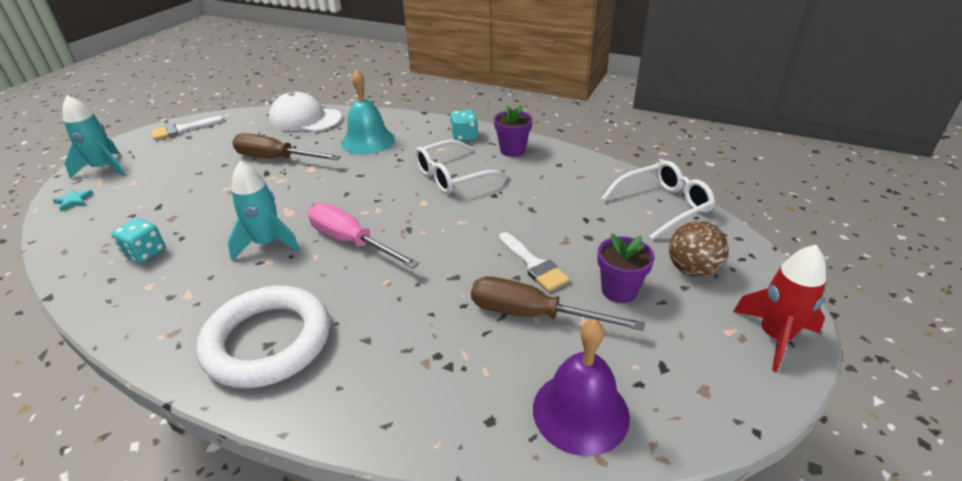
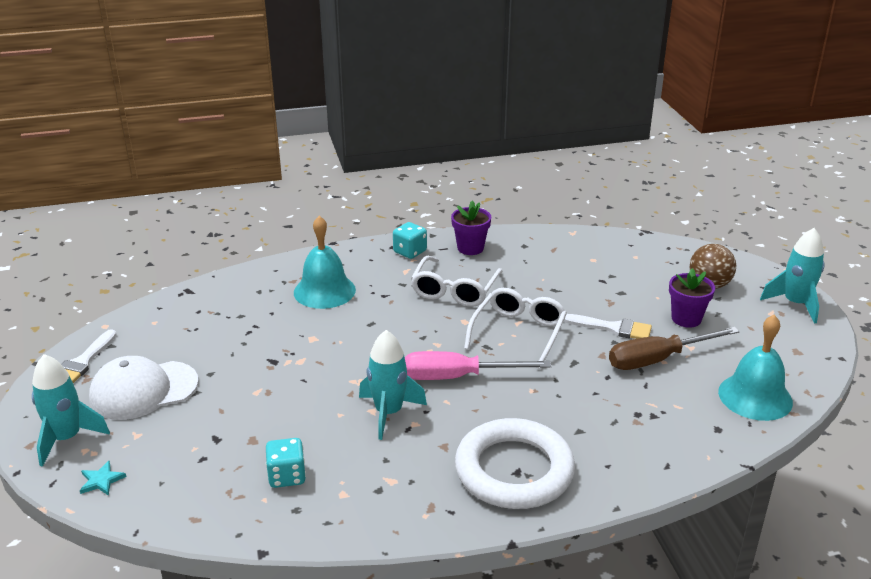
camera: 40 degrees left, 5 degrees down
brown screwdriver [232,133,341,160] -> none
white cap [269,92,342,132] -> white cap moved to [89,356,199,420]
purple bell [533,319,630,456] -> turquoise bell [718,315,793,421]
white glasses [601,161,715,240] -> white glasses moved to [464,288,567,369]
red rocket [733,245,827,372] -> turquoise rocket [760,228,825,324]

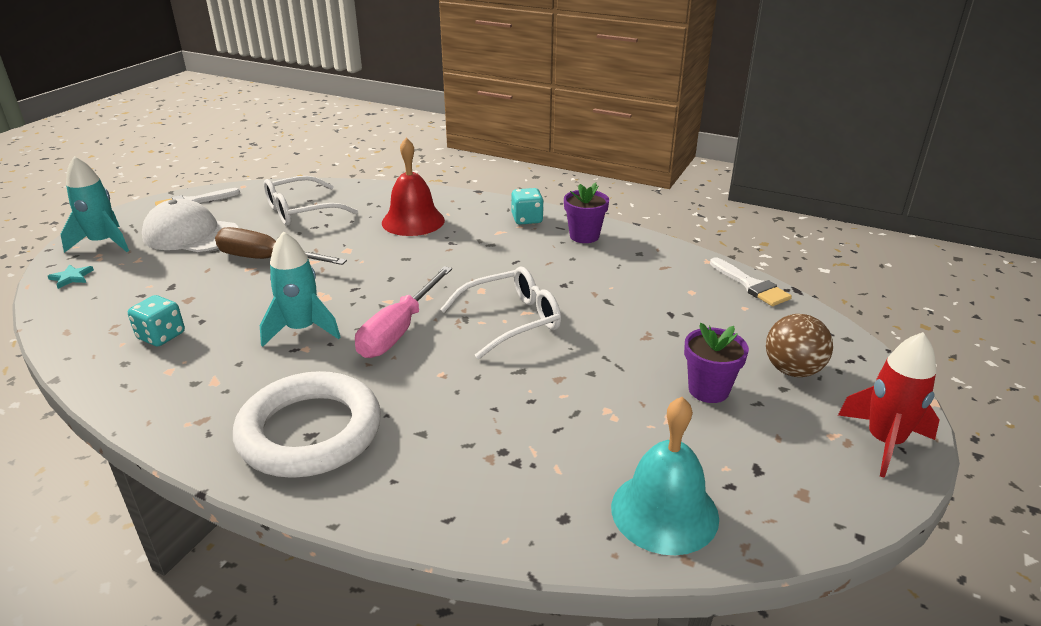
camera: 40 degrees right, 0 degrees up
turquoise bell [294,216,356,309] -> red bell [382,138,445,236]
pink screwdriver [405,351,551,380] -> pink screwdriver turned 105 degrees counterclockwise [355,266,452,358]
white glasses [411,256,503,307] -> white glasses moved to [264,176,358,226]
white brush [564,314,652,339] -> white brush moved to [710,257,792,306]
brown screwdriver [609,327,740,370] -> brown screwdriver moved to [215,227,347,265]
turquoise rocket [760,228,825,324] -> red rocket [838,332,940,478]

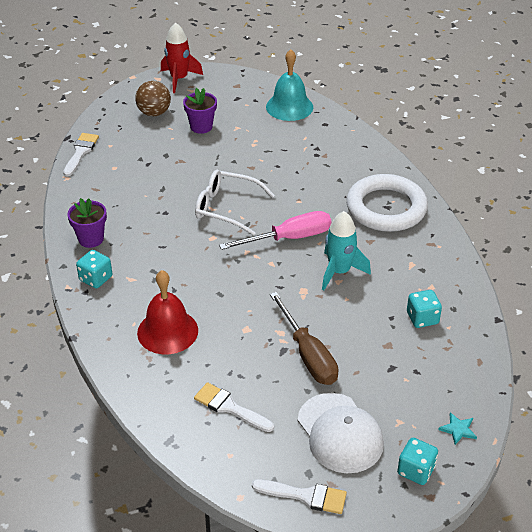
camera: 135 degrees left, 10 degrees up
turquoise rocket [60,156,129,253] -> turquoise dice [397,438,438,485]
white glasses [264,176,358,226] -> white brush [194,382,274,432]

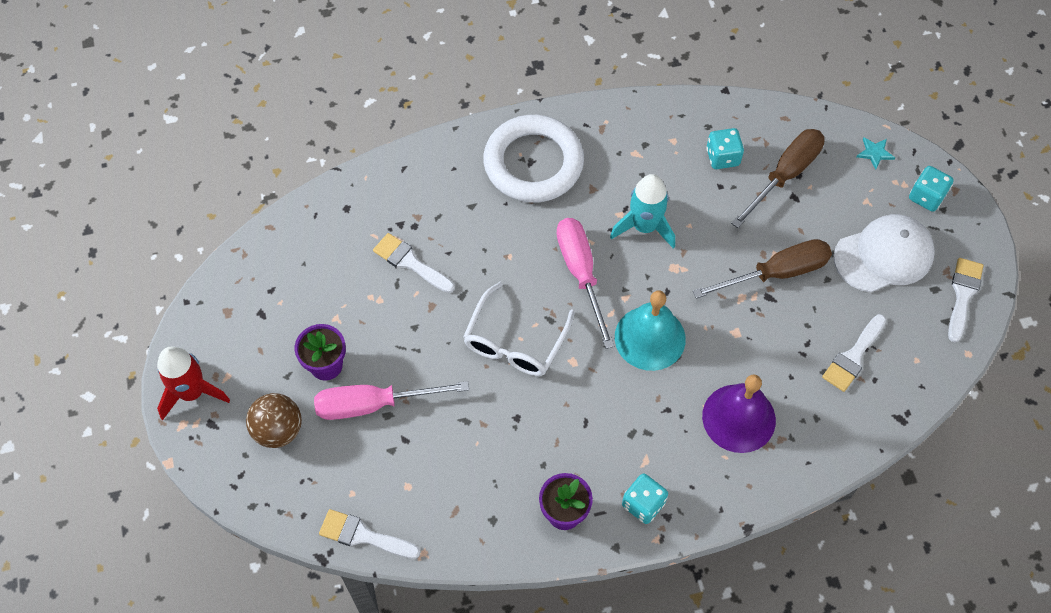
camera: 85 degrees left, 20 degrees up
red bell [137,270,198,354] -> purple bell [702,374,776,453]
turquoise bell [266,49,313,121] -> turquoise bell moved to [615,290,686,371]
none -> pink screwdriver [314,381,469,420]
none -> white brush [373,233,455,293]
none -> brown screwdriver [731,129,825,228]

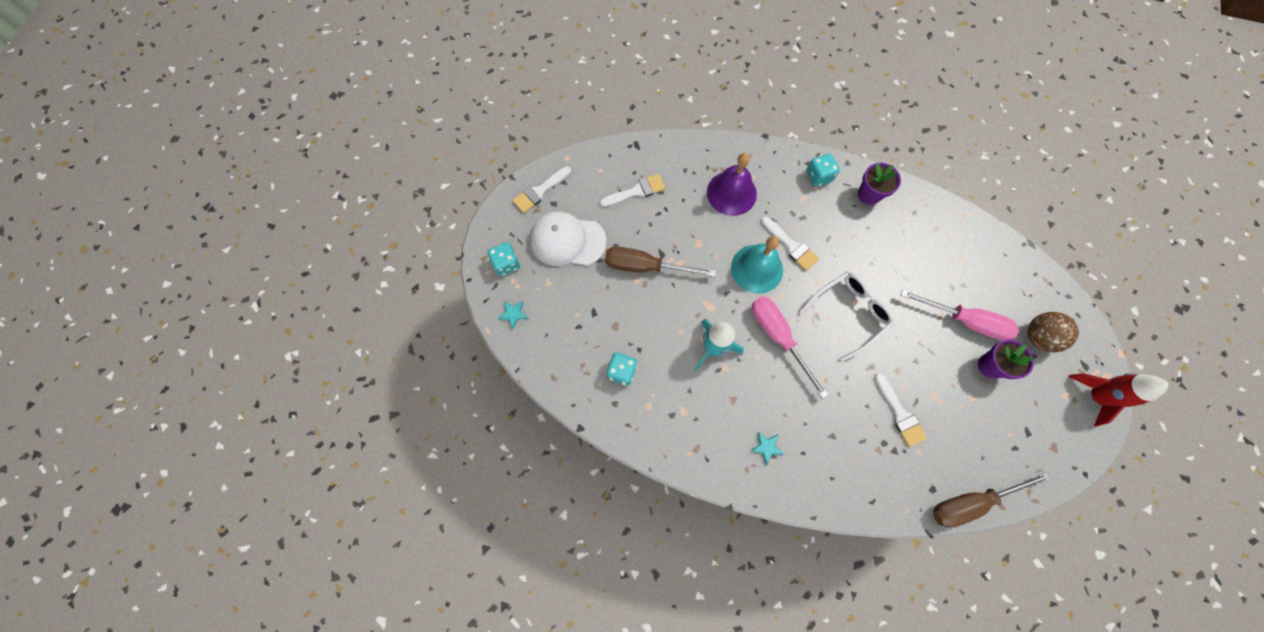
camera: 150 degrees left, 10 degrees up
white brush [319,509,420,559] -> white brush moved to [761,217,819,271]
white ring [483,115,584,203] -> turquoise star [751,432,784,465]
pink screwdriver [557,218,614,349] -> pink screwdriver turned 135 degrees clockwise [752,296,828,399]
brown screwdriver [731,129,825,228] -> brown screwdriver moved to [933,472,1051,528]

